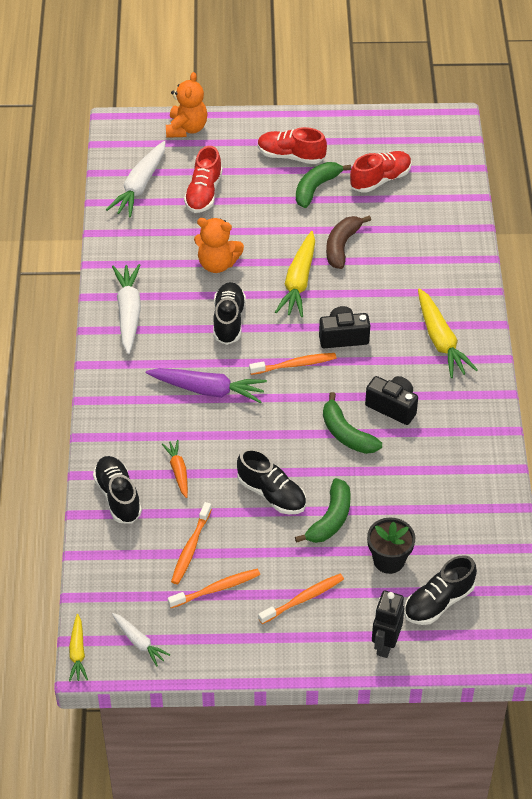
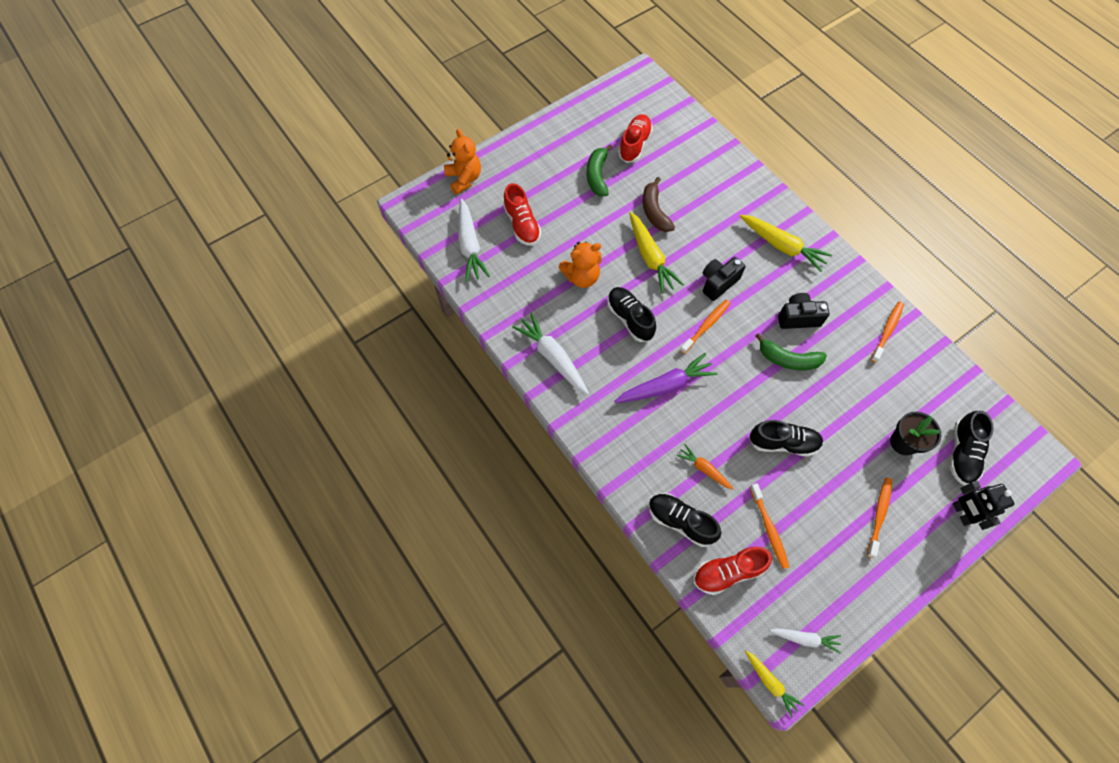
camera: 35 degrees left, 15 degrees up
orange toothbrush [168,568,260,608] -> orange toothbrush moved to [871,302,904,363]
red shoe [258,127,327,164] -> red shoe moved to [693,547,772,595]
green banana [295,478,351,543] -> none

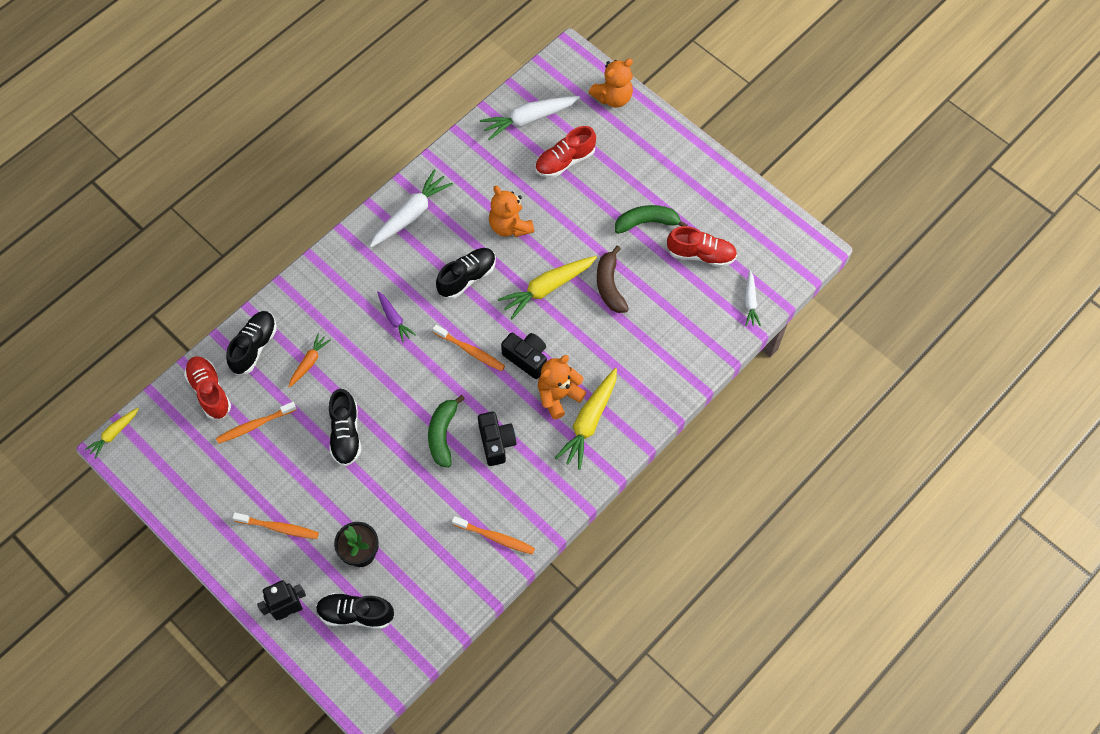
camera: 80 degrees right, 0 degrees up
purple carrot [614,353,717,403] -> purple carrot [377,291,416,343], size x0.57
brown banana [643,177,675,232] -> brown banana turned 75 degrees counterclockwise [597,245,629,313]
white carrot [769,628,841,653] -> white carrot moved to [745,270,761,326]
none -> orange teddy bear [538,355,586,419]

